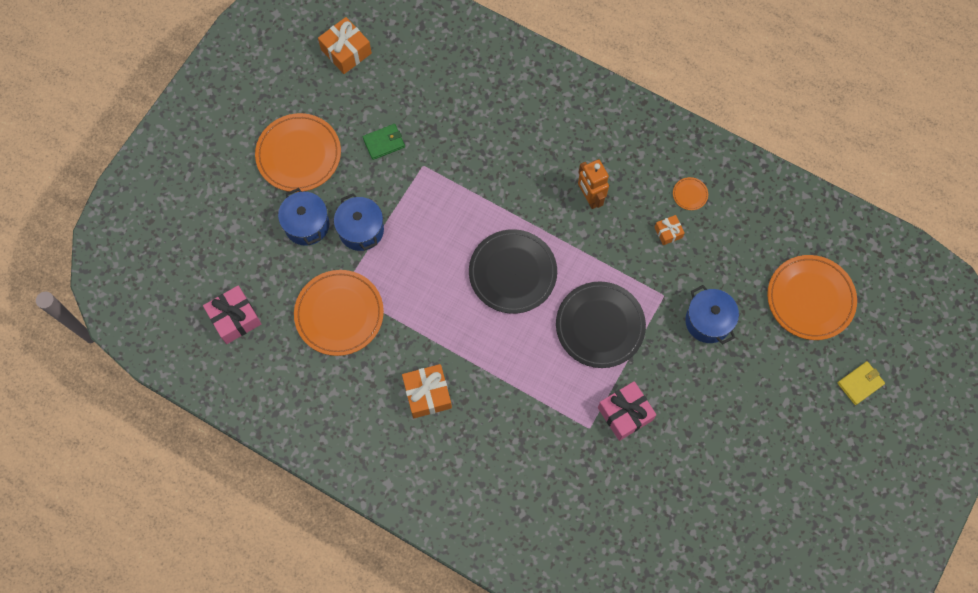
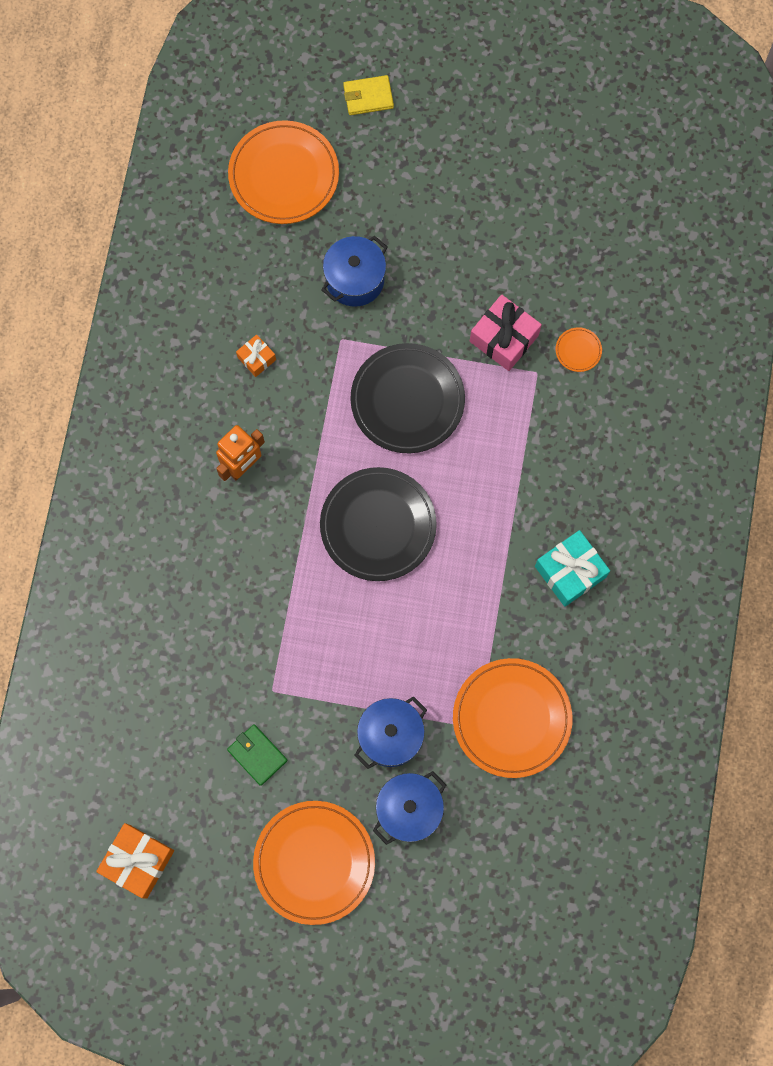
camera: 110 degrees left, 5 degrees up
pink gift [203,286,261,344] -> none
orange gift [402,364,452,418] -> turquoise gift [535,530,610,607]
orange plate [673,177,708,210] -> orange plate moved to [555,327,602,372]
yellow wallet [837,361,885,405] -> yellow wallet turned 45 degrees counterclockwise [343,75,394,115]

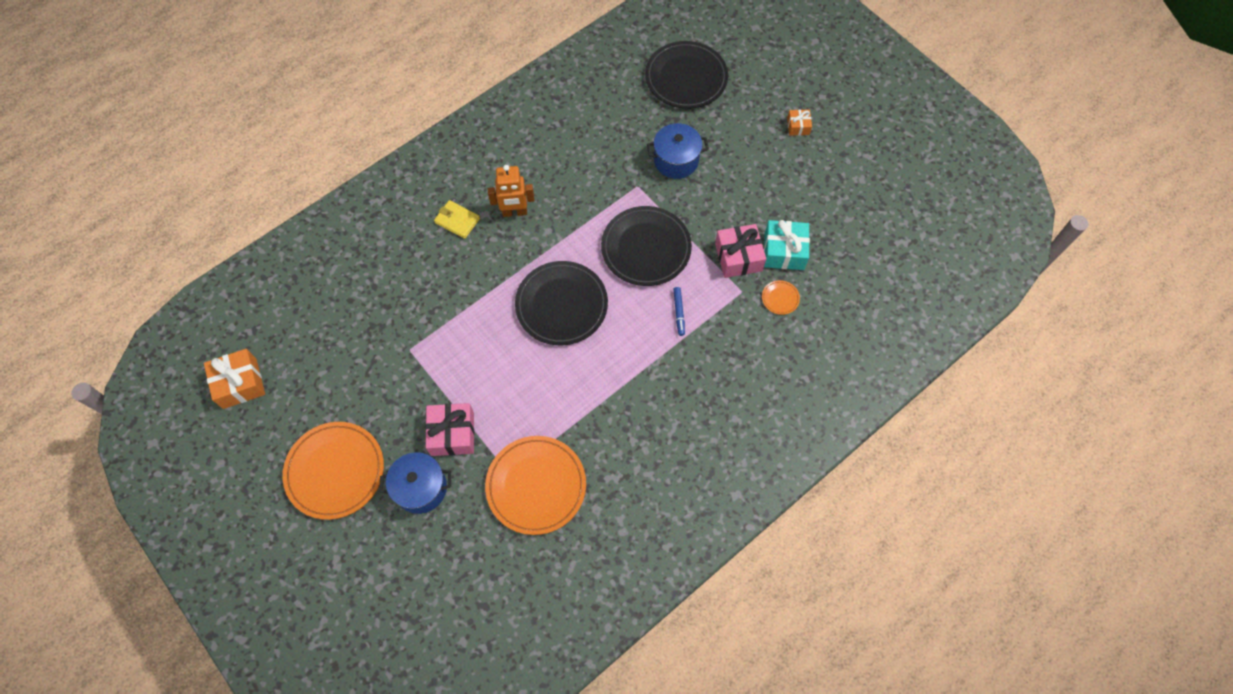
camera: 40 degrees right, 10 degrees down
green wallet [227,724,288,786] -> none
orange plate [228,120,339,224] -> black plate [645,41,728,109]
orange gift [236,334,276,377] -> orange gift moved to [787,109,812,135]
yellow wallet [343,75,394,115] -> yellow wallet moved to [434,200,480,239]
blue pot [354,696,427,769] -> pink gift [425,403,474,456]
turquoise gift [535,530,610,607] -> turquoise gift moved to [764,220,810,270]
none -> blue marker [673,287,685,336]

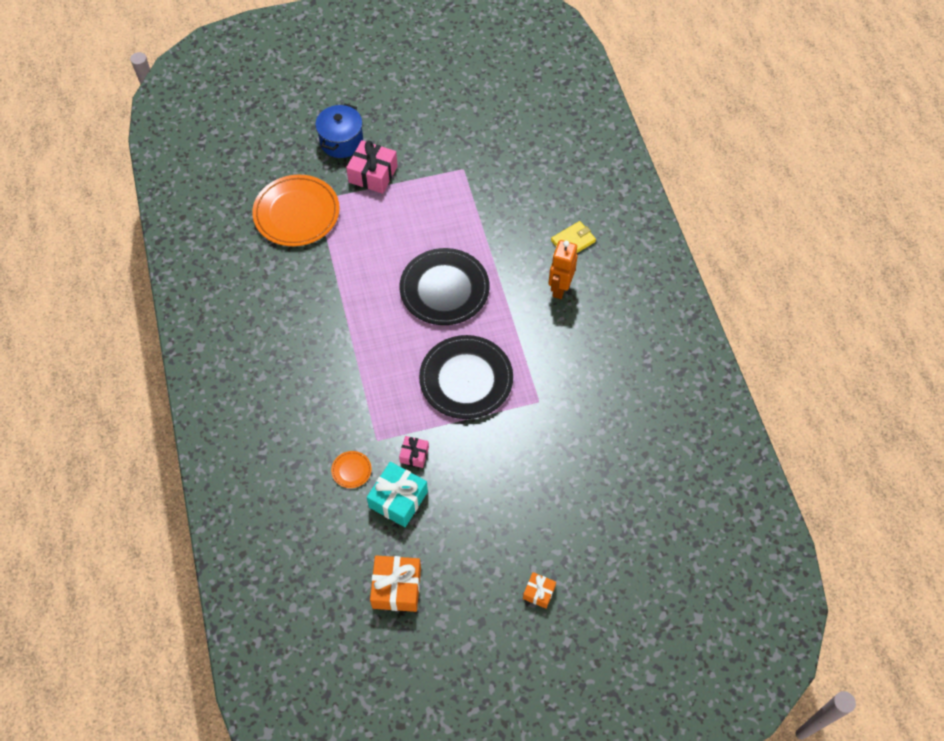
camera: 115 degrees right, 5 degrees down
orange gift [204,349,265,409] -> orange gift moved to [370,555,421,612]
orange plate [283,422,384,520] -> none
black plate [645,41,728,109] -> none
blue pot [647,123,709,179] -> none
blue marker [673,287,685,336] -> none
pink gift [715,224,766,278] -> pink gift [399,436,429,468], size x0.56

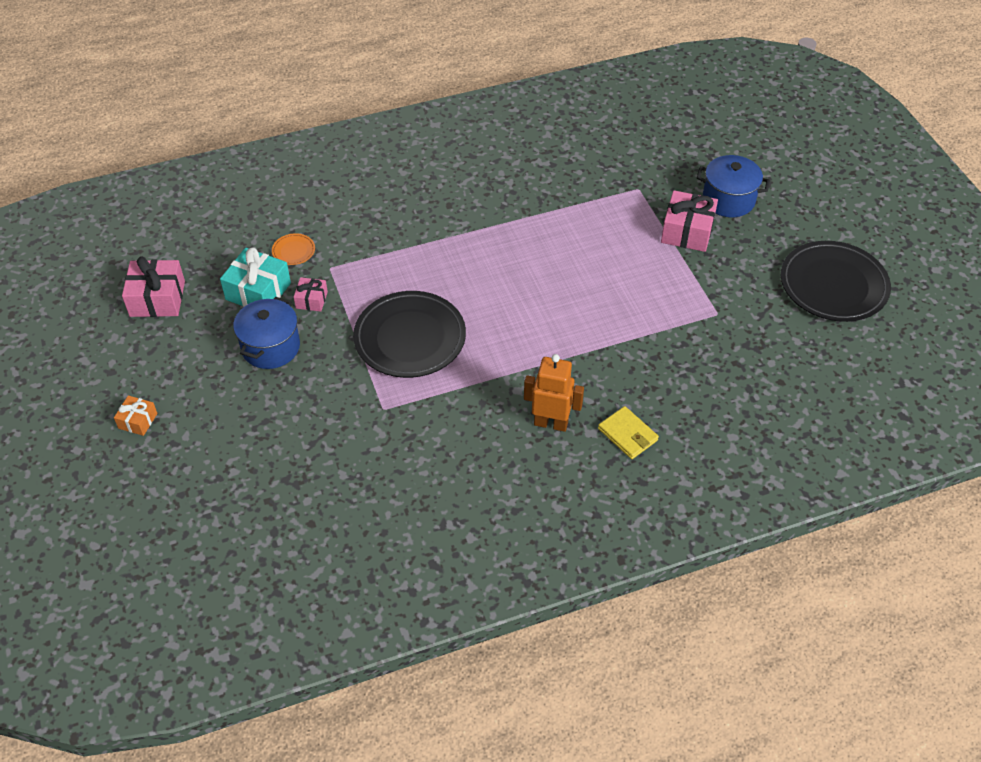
camera: 85 degrees right, 10 degrees down
orange plate [252,174,340,246] -> none
orange gift [370,555,421,612] -> pink gift [122,257,185,317]
black plate [399,248,490,325] -> black plate moved to [781,241,891,322]
none -> blue pot [233,297,300,369]

